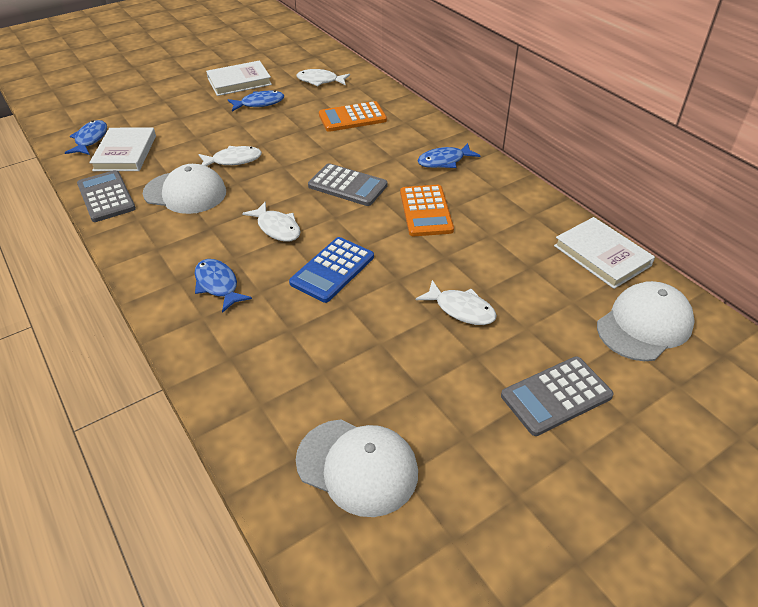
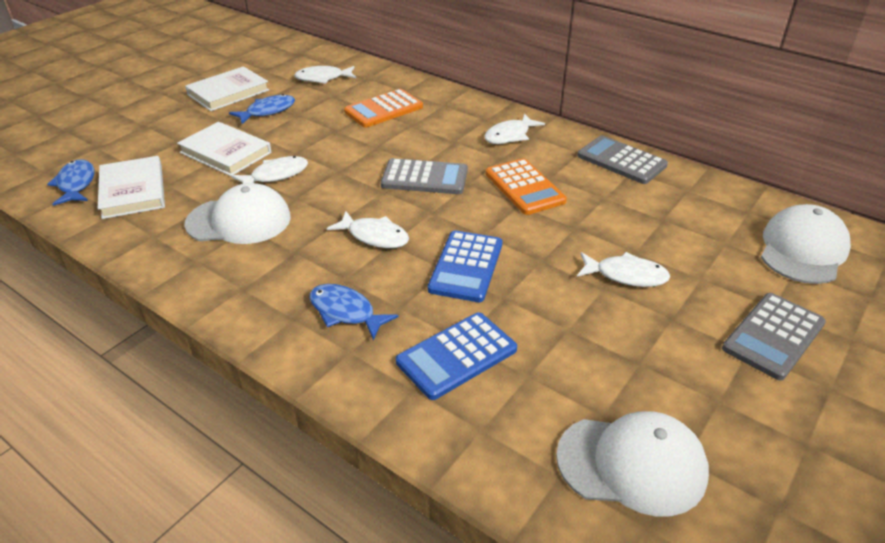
camera: 20 degrees left, 5 degrees down
grey calculator [77,170,136,222] -> grey calculator moved to [577,135,668,184]
blue fish [417,143,480,168] -> white fish [485,113,545,144]
white book [554,217,655,289] -> white book moved to [177,122,271,176]
none -> blue calculator [396,312,517,400]

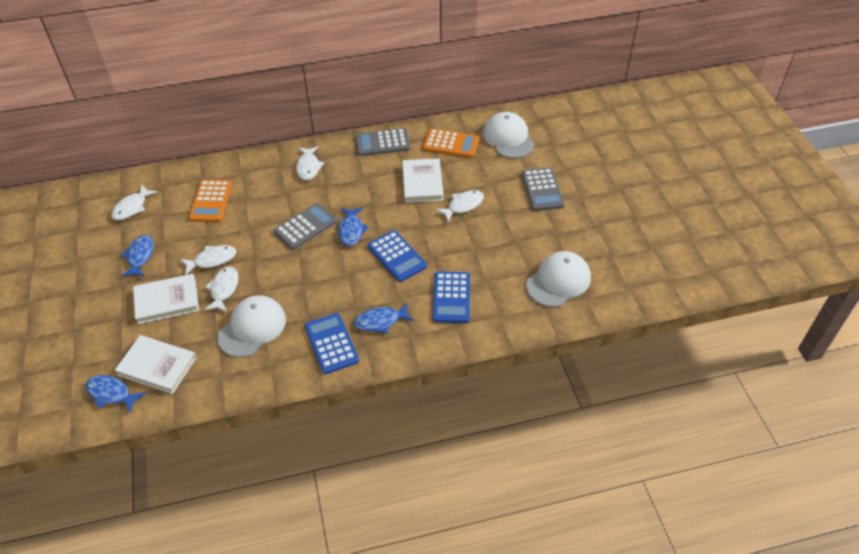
camera: 50 degrees left, 10 degrees up
white book [185,66,269,111] -> white book moved to [402,158,444,203]
white fish [327,211,409,248] -> white fish moved to [180,245,236,275]
orange calculator [486,158,567,215] -> orange calculator moved to [423,129,479,158]
none -> blue calculator [304,313,359,374]
none -> blue fish [338,207,369,246]

